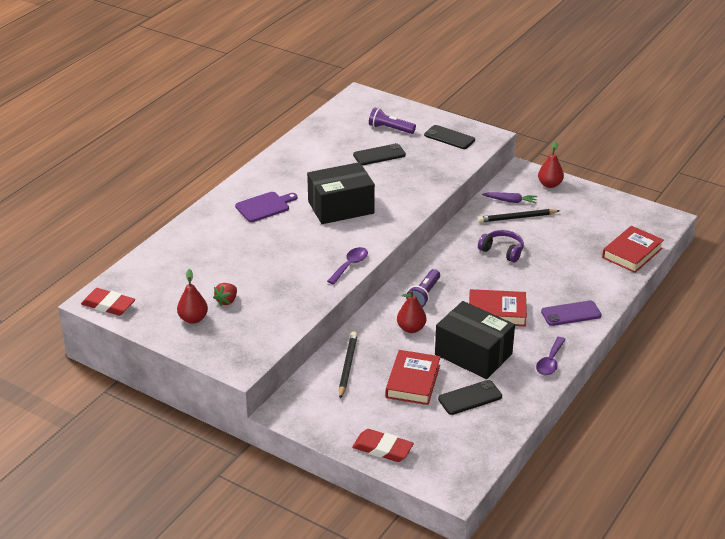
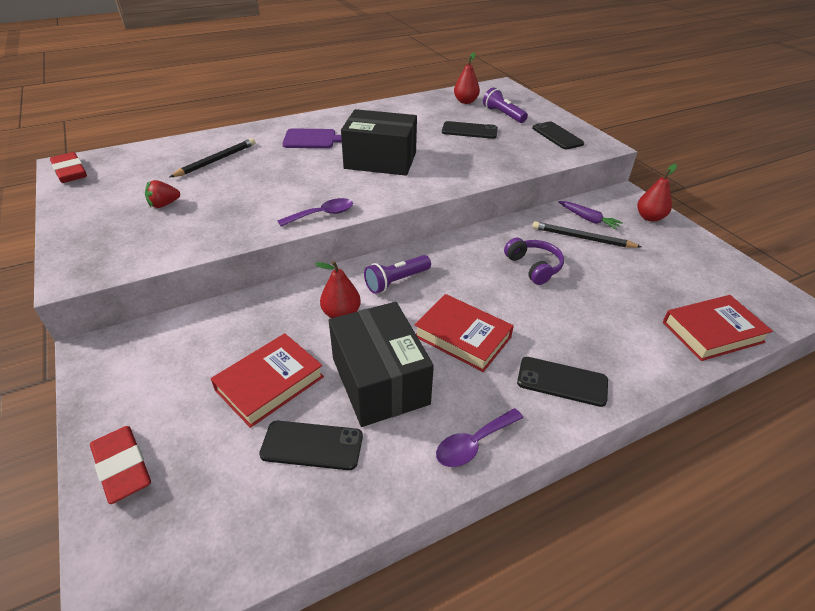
camera: 30 degrees right, 5 degrees up
red pear [177,269,208,324] -> red pear moved to [454,53,480,104]
black pencil [339,332,358,399] -> black pencil moved to [170,138,256,177]
purple phone [541,300,602,326] -> black phone [517,357,608,407]

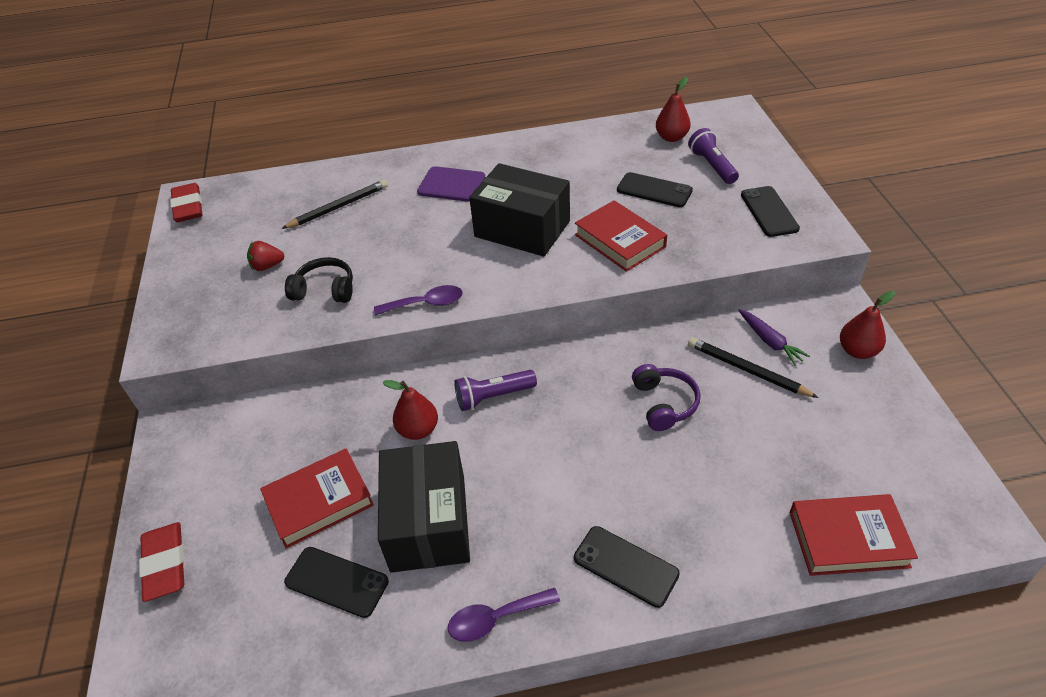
camera: 20 degrees right, 5 degrees up
red book [414,294,514,372] -> red book moved to [575,200,667,272]
none -> black headphones [285,257,353,303]

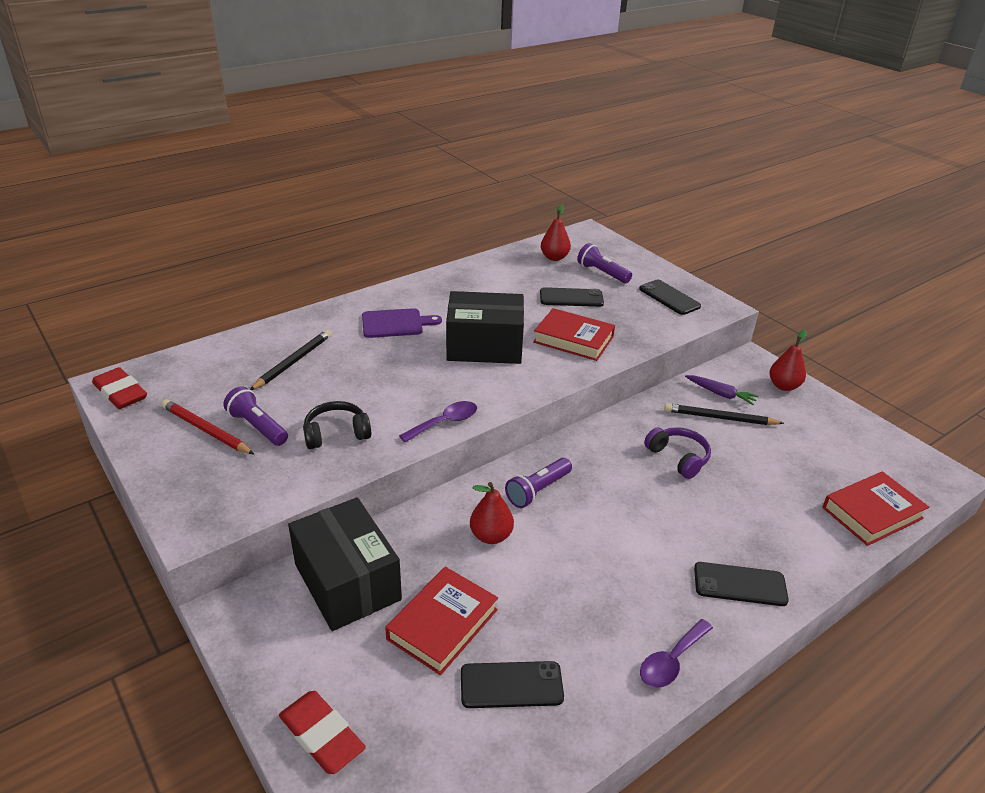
camera: 30 degrees left, 10 degrees down
red strawberry [247,241,285,271] -> purple flashlight [223,386,288,446]
black box [378,441,470,573] -> black box moved to [288,497,402,631]
none -> red pencil [161,399,254,454]

